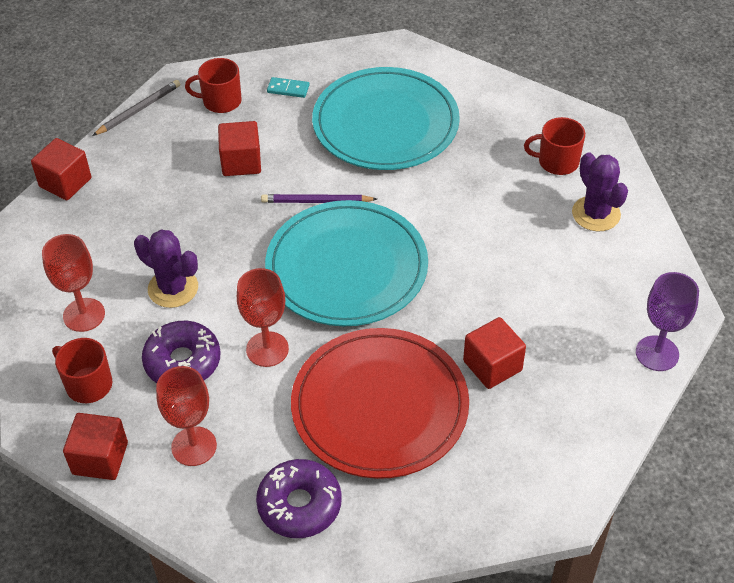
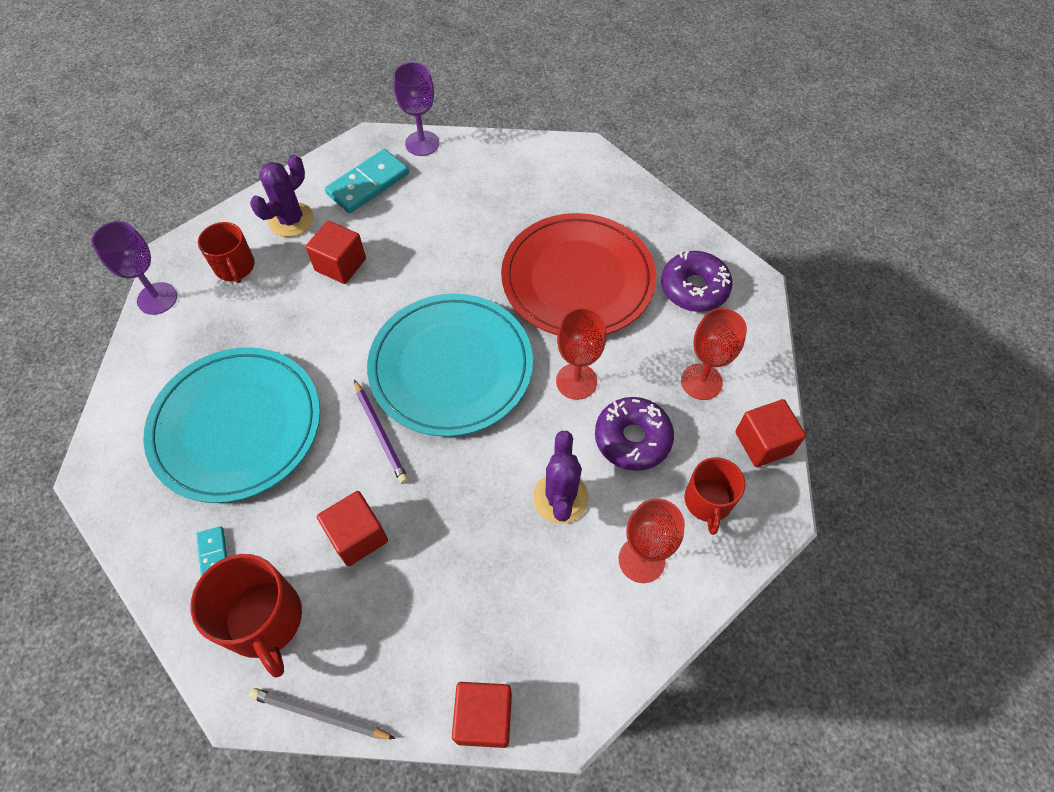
camera: 120 degrees left, 10 degrees up
red mug [185,58,242,113] -> red mug [191,554,302,677], size x1.52
red cube [463,317,526,389] -> red cube moved to [306,221,366,284]
none -> purple goblet [91,221,177,315]
none -> turquoise domino [325,149,409,213]

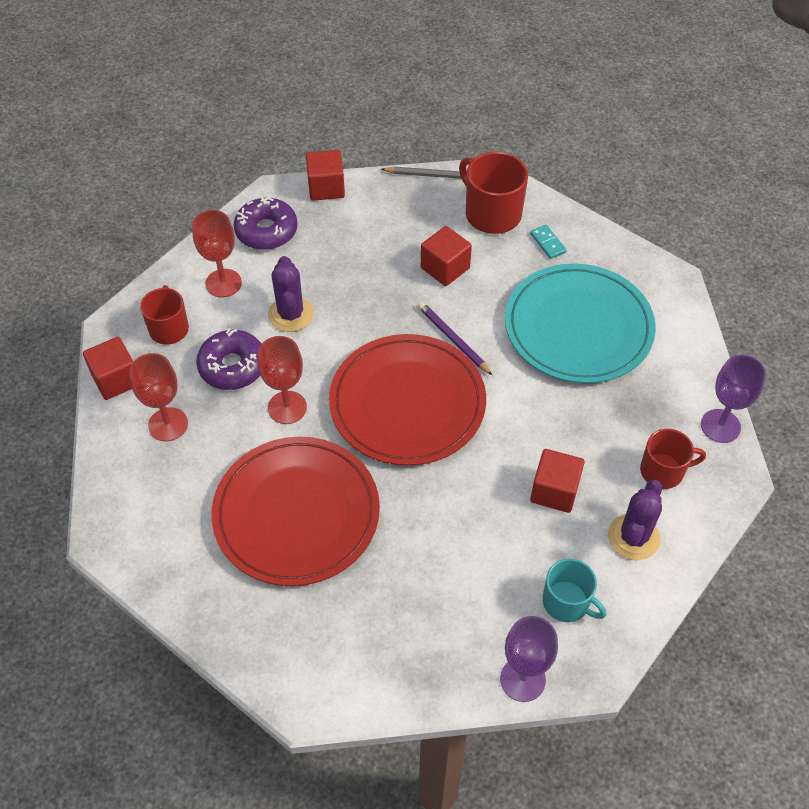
camera: 170 degrees right, 5 degrees down
red mug [198,222,255,283] -> red mug turned 120 degrees clockwise [640,429,706,489]
turquoise domino [325,149,409,213] -> turquoise mug [543,559,606,622]
turquoise plate [367,294,533,437] -> red plate [329,334,486,466]
purple donut [661,251,733,312] -> purple donut moved to [234,197,298,250]

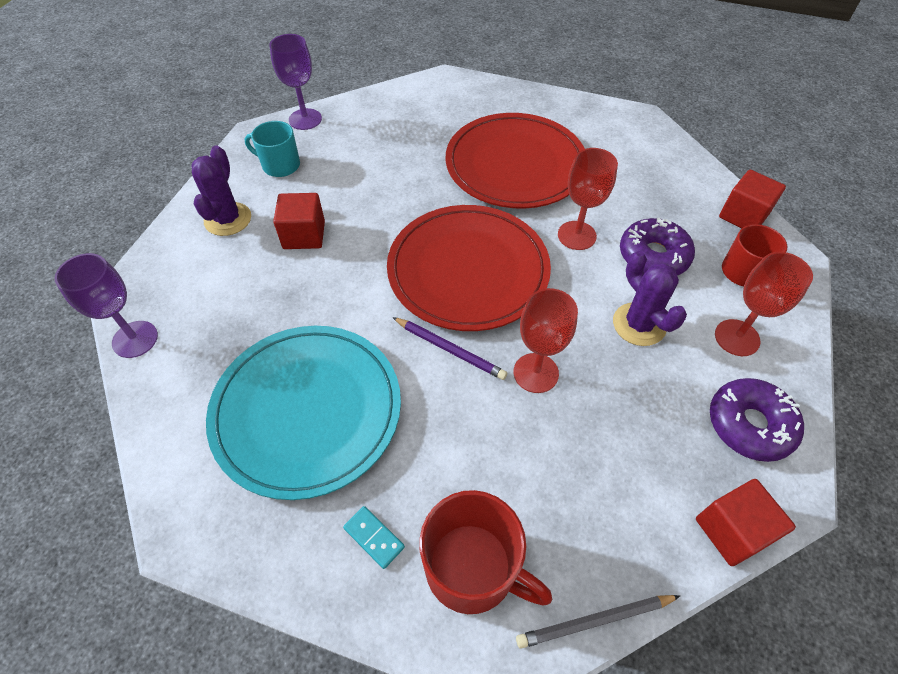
camera: 160 degrees right, 0 degrees up
red goblet [129,353,188,441] -> red goblet moved to [514,288,578,393]
red cube [421,226,472,286] -> none
red mug [640,429,706,489] -> none

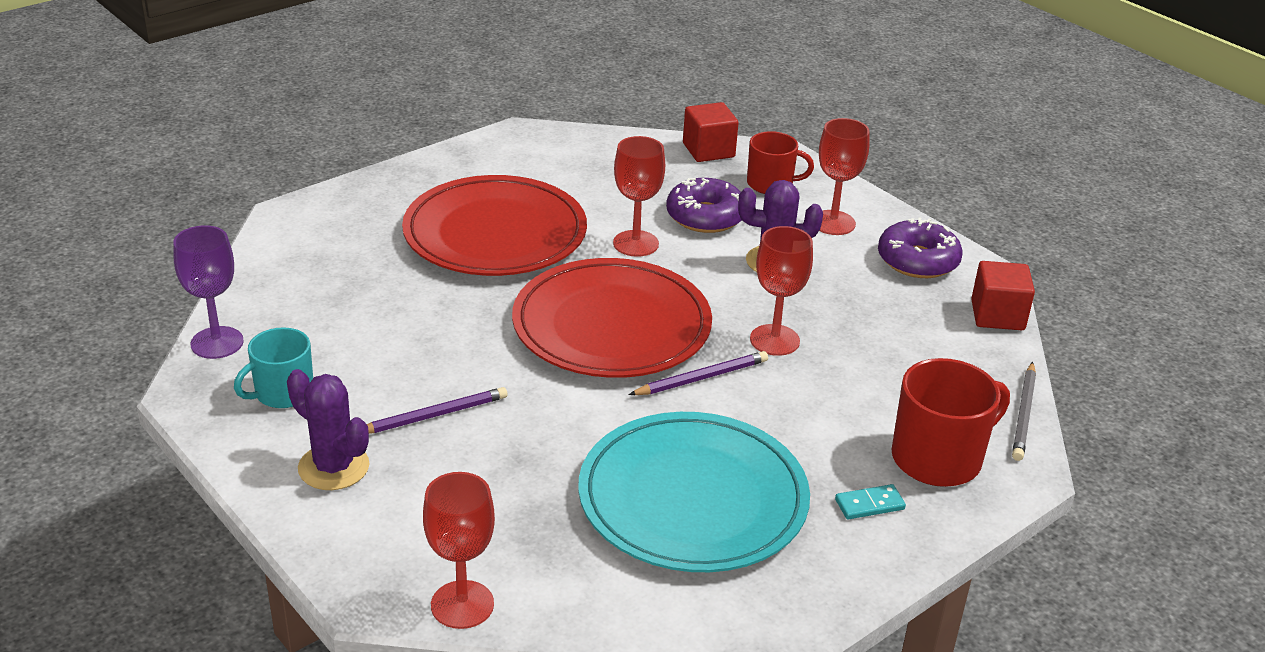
camera: 60 degrees left, 20 degrees down
purple goblet [54,253,158,358] -> red goblet [423,472,495,629]
red cube [273,193,325,249] -> purple pencil [367,387,508,434]

